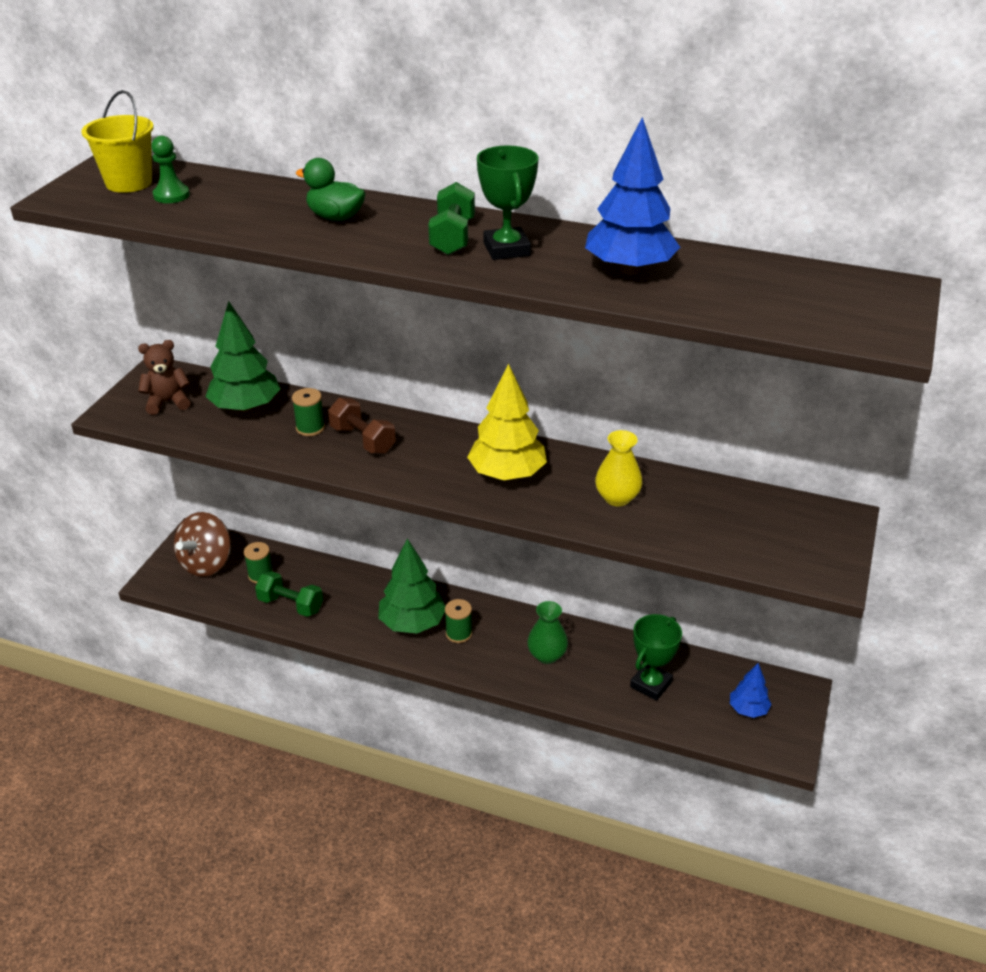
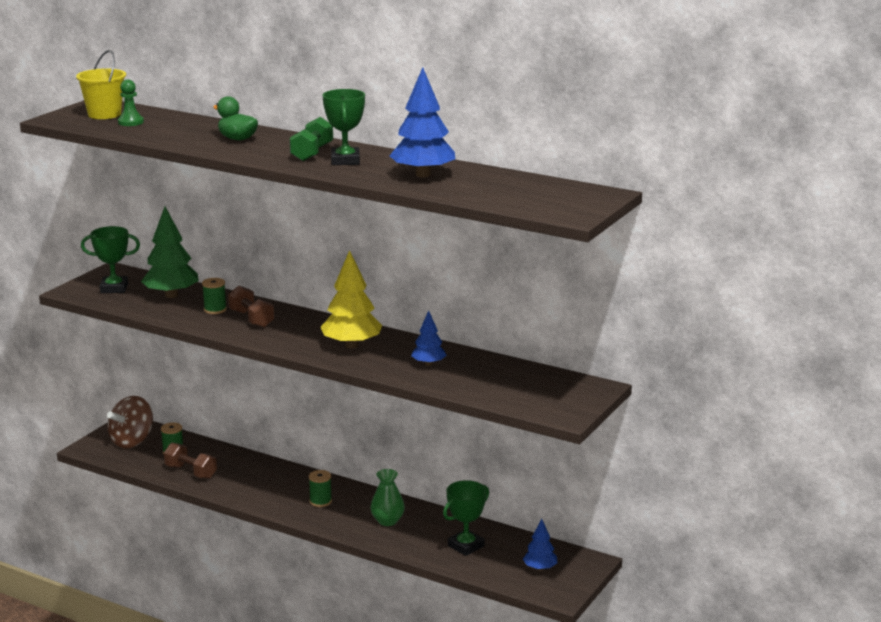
camera: 10 degrees right, 15 degrees down
brown teddy bear [138,340,190,415] -> green trophy [81,226,140,293]
green dumbbell [255,571,323,617] -> brown dumbbell [164,443,217,479]
green tree [378,539,445,634] -> none
yellow vase [595,430,642,506] -> blue tree [411,310,447,366]

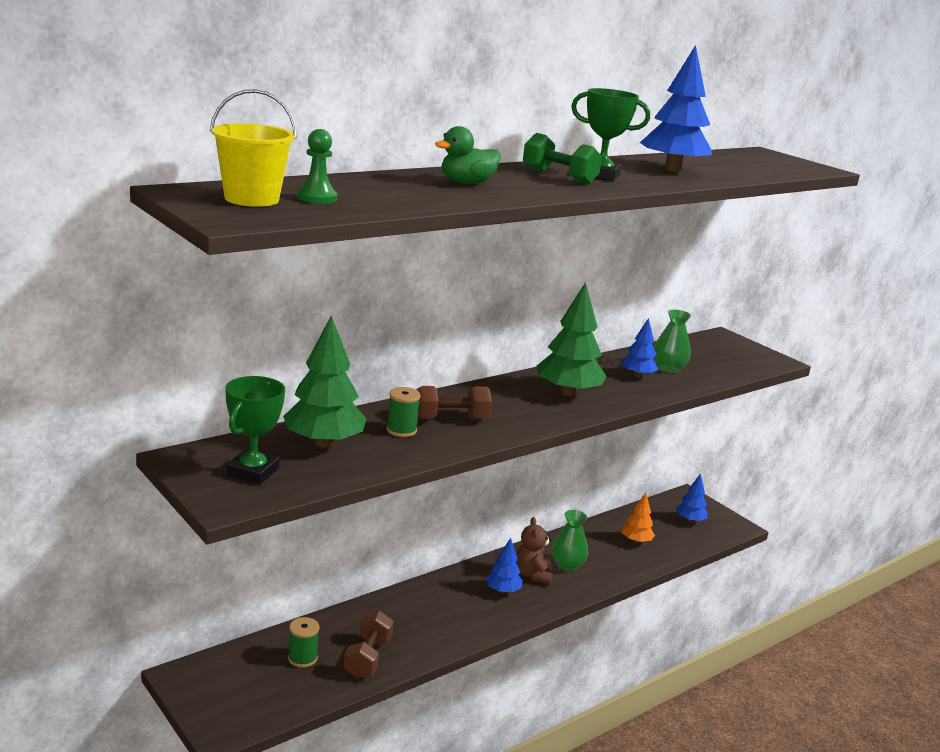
camera: 70 degrees left, 0 degrees up
brown spinning top [107,396,153,448] -> none
brown dumbbell [164,443,217,479] -> brown dumbbell turned 45 degrees counterclockwise [344,611,394,678]
green spool [309,470,332,507] -> blue tree [486,538,523,593]
yellow tree [321,250,382,348] -> green tree [537,282,607,396]
green trophy [443,480,489,556] -> orange tree [622,493,655,543]
none -> brown teddy bear [516,517,553,585]
none -> green vase [654,309,691,373]

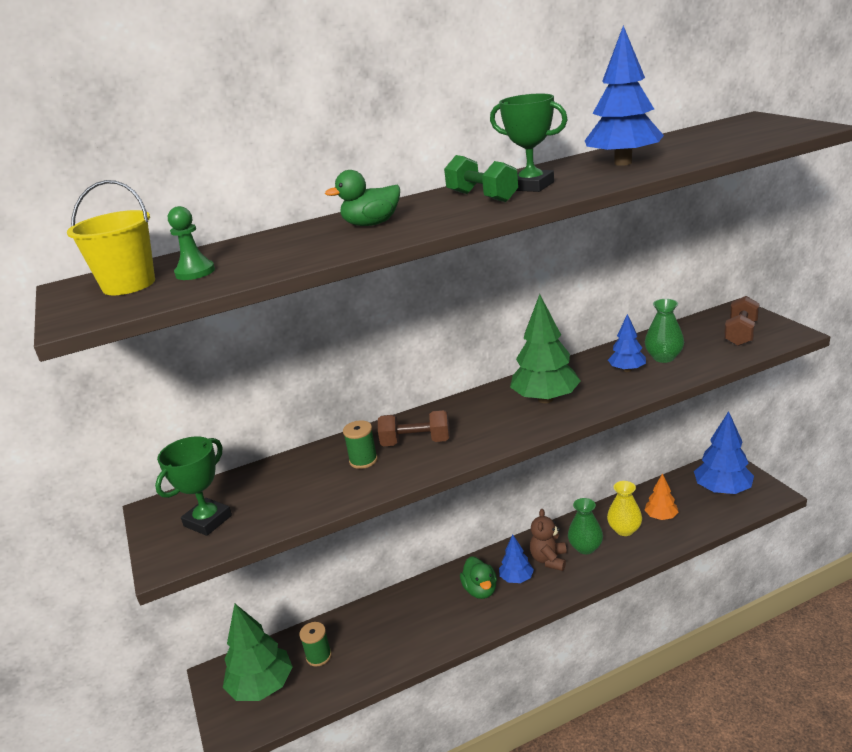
camera: 20 degrees right, 5 degrees up
green tree [283,316,366,447] -> green tree moved to [223,604,293,701]
brown dumbbell [344,611,394,678] -> brown dumbbell moved to [724,296,760,346]
blue tree [676,474,708,523] -> blue tree [694,411,754,494], size x1.78
none -> green duck [460,556,497,599]
none -> yellow vase [607,481,642,536]

